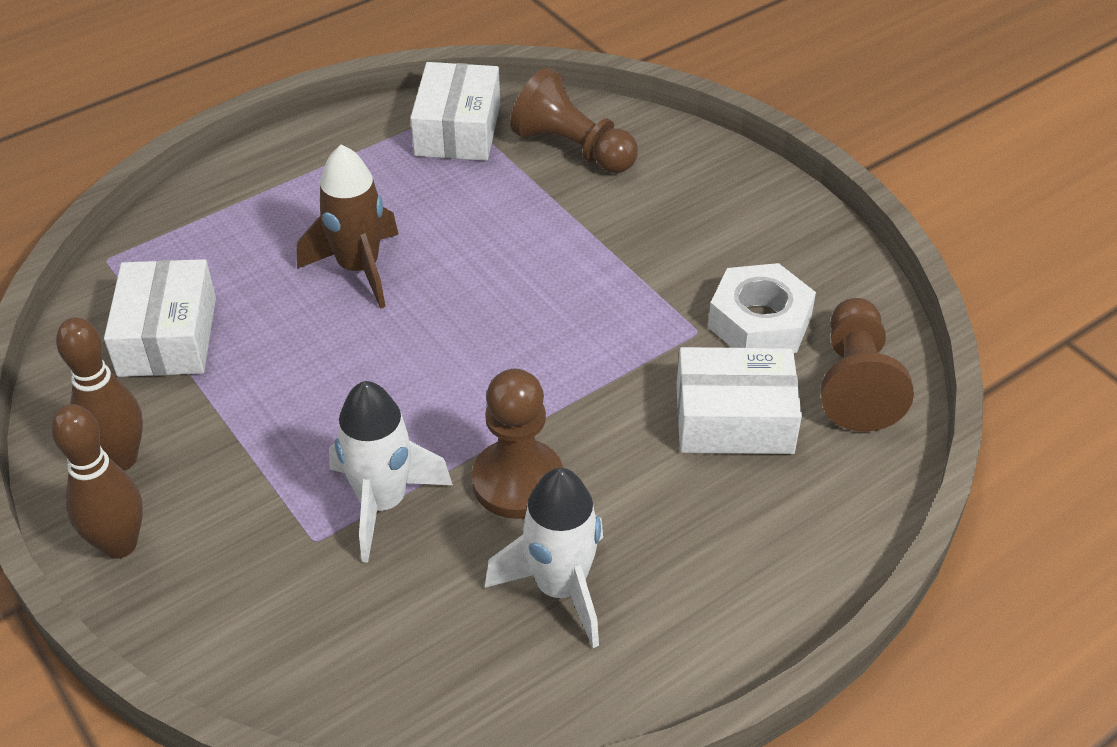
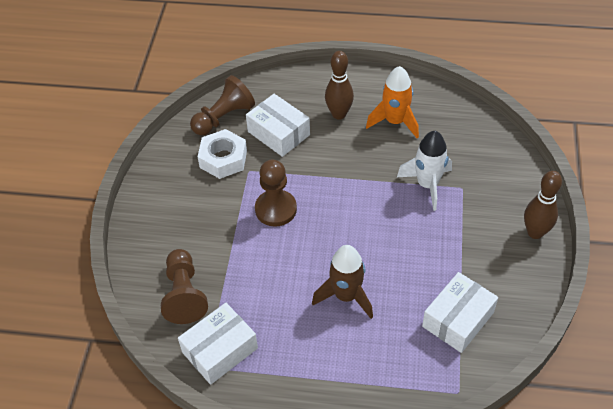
camera: 135 degrees left, 5 degrees up
brown bowling pin [56,317,143,470] -> brown bowling pin moved to [325,51,354,120]
brown pawn [472,369,563,519] -> brown pawn moved to [255,159,297,226]
white rocket [485,468,603,648] -> orange rocket [366,66,419,138]

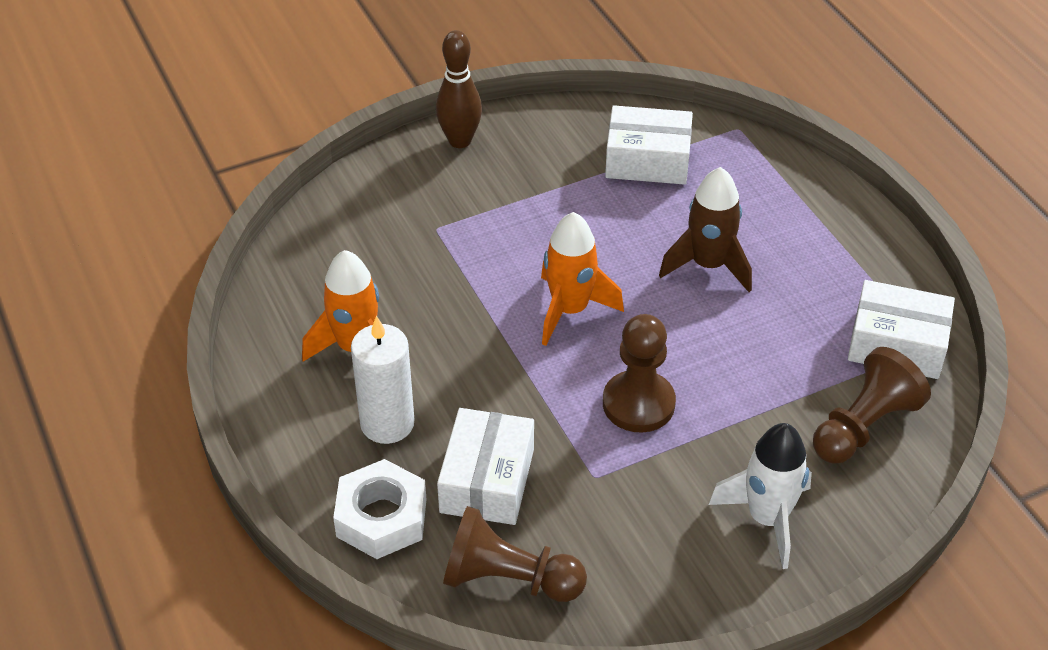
camera: 125 degrees left, 5 degrees down
white nut [198,129,247,179] -> white nut moved to [333,459,427,559]
brown bowling pin [325,51,354,120] -> white candle [351,315,414,444]
white rocket [397,131,452,211] -> white rocket moved to [709,423,812,569]
none -> orange rocket [541,212,624,346]

